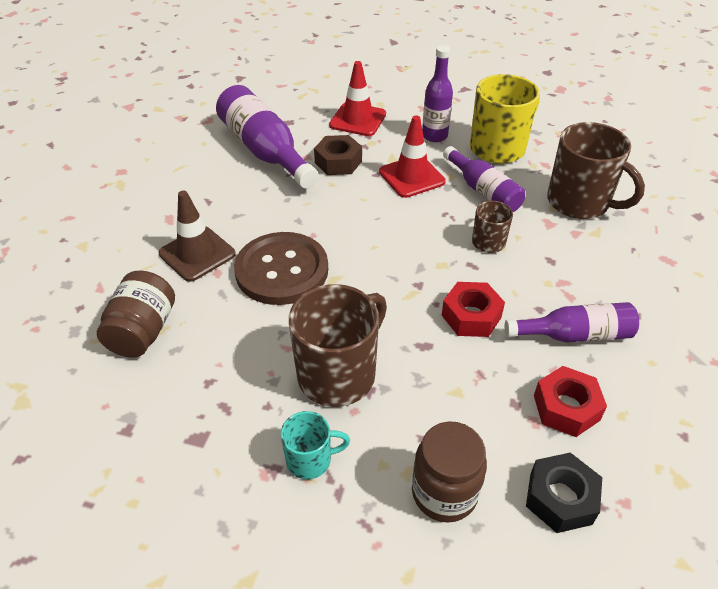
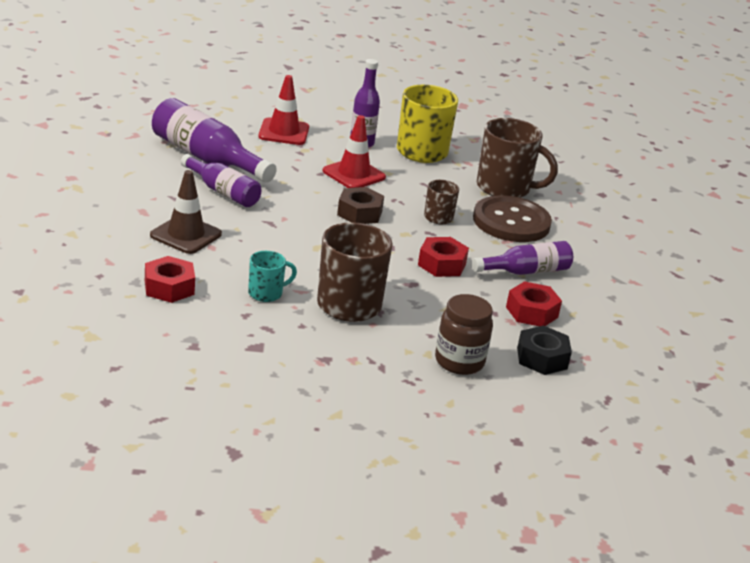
camera: 20 degrees left, 15 degrees down
brown jar [97,271,175,357] -> red nut [145,256,195,303]
brown button [234,232,328,305] -> brown button moved to [473,195,552,242]
turquoise mug [281,411,350,479] -> turquoise mug moved to [248,251,297,302]
brown nut [314,135,362,175] -> brown nut moved to [337,187,384,224]
purple bottle [443,146,525,212] -> purple bottle moved to [181,154,261,207]

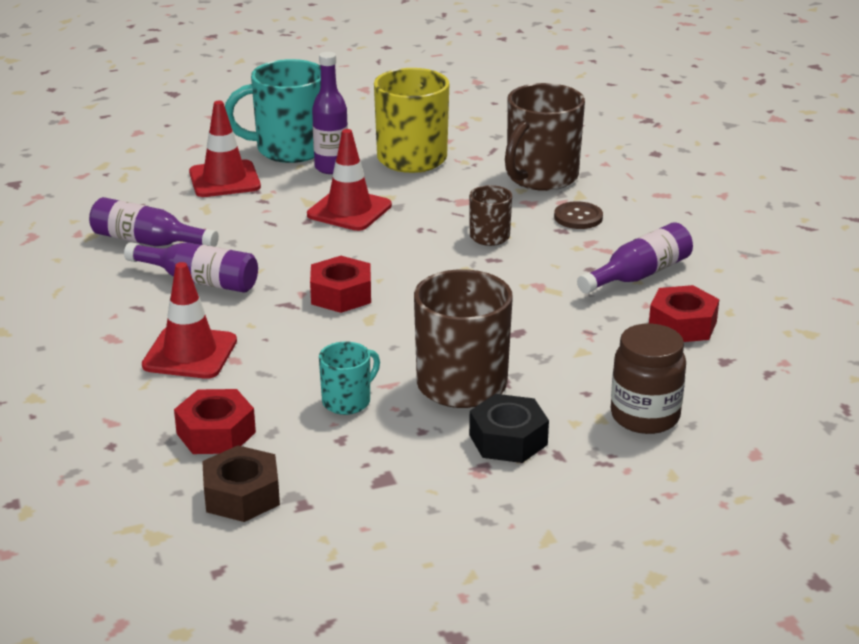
camera: 15 degrees left, 0 degrees up
brown traffic cone [150,170,222,254] -> red traffic cone [142,262,237,379]
purple bottle [152,98,277,183] -> purple bottle [89,197,219,247], size x0.63
brown nut [337,187,384,224] -> brown nut moved to [202,445,280,522]
red nut [418,237,469,277] -> red nut moved to [310,256,371,313]
brown button [473,195,552,242] -> brown button [554,201,603,229], size x0.47
brown mug [477,118,558,198] -> brown mug turned 120 degrees clockwise [505,83,585,191]
black nut [517,325,572,375] -> black nut moved to [469,394,549,463]
none -> turquoise mug [225,59,321,163]

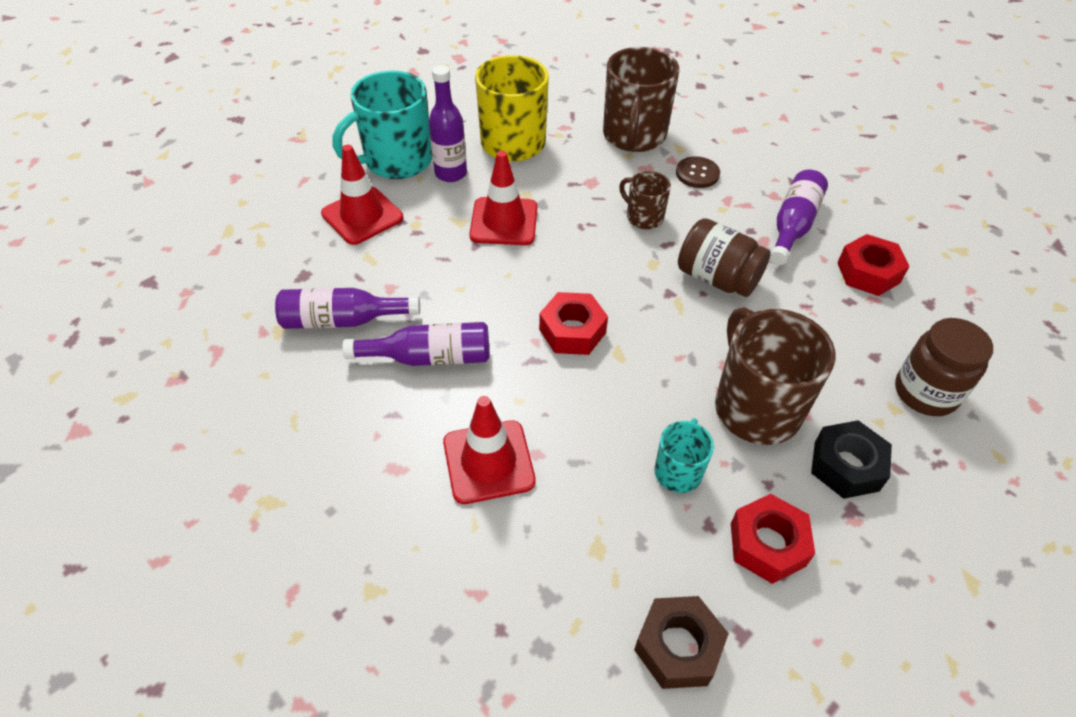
camera: 25 degrees left, 20 degrees up
red nut [174,389,256,454] -> red nut moved to [731,494,815,584]
none -> brown jar [678,218,771,297]

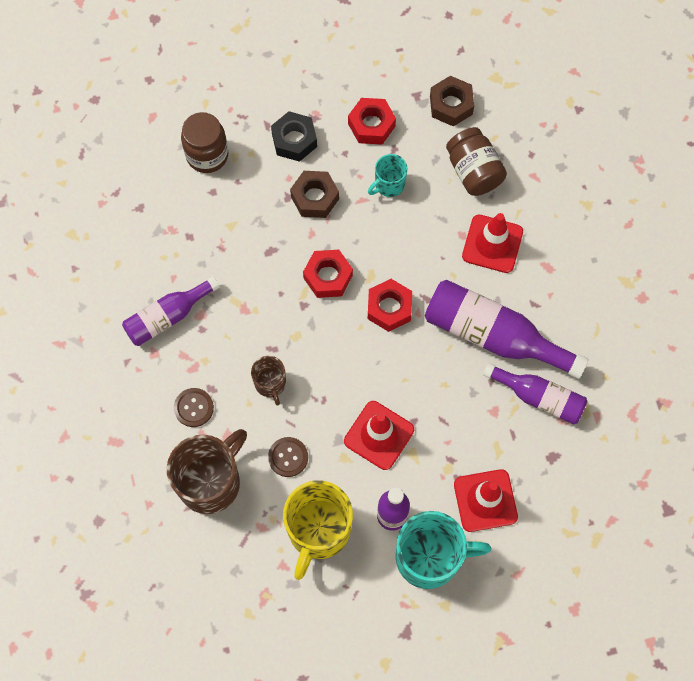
camera: 150 degrees left, 20 degrees up
purple bottle [342,322,489,366] -> purple bottle [425,280,588,379], size x1.59
brown jar [678,218,771,297] -> brown jar moved to [446,127,507,196]
brown mug [715,307,836,445] -> brown nut [290,171,339,218]
red nut [837,234,910,296] -> red nut moved to [303,250,353,298]
none -> brown button [268,437,308,477]

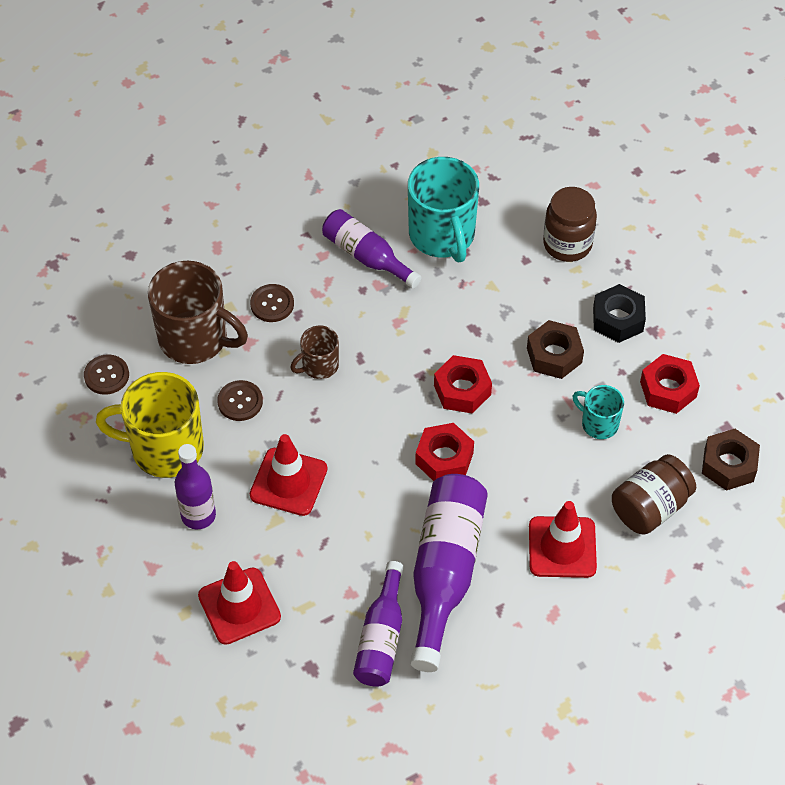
camera: 75 degrees right, 15 degrees down
turquoise mug [396,511,491,589] -> turquoise mug moved to [408,157,479,262]
none -> brown button [84,354,129,395]

